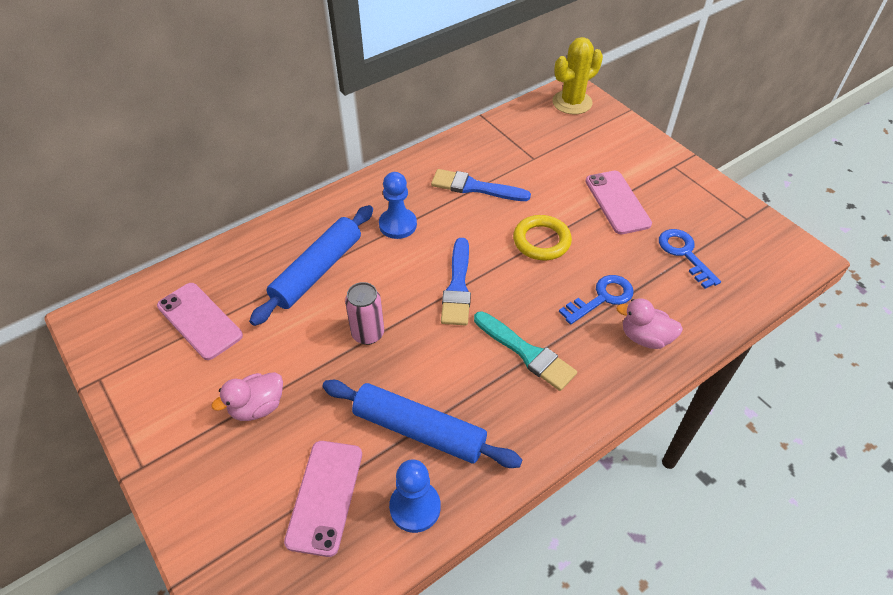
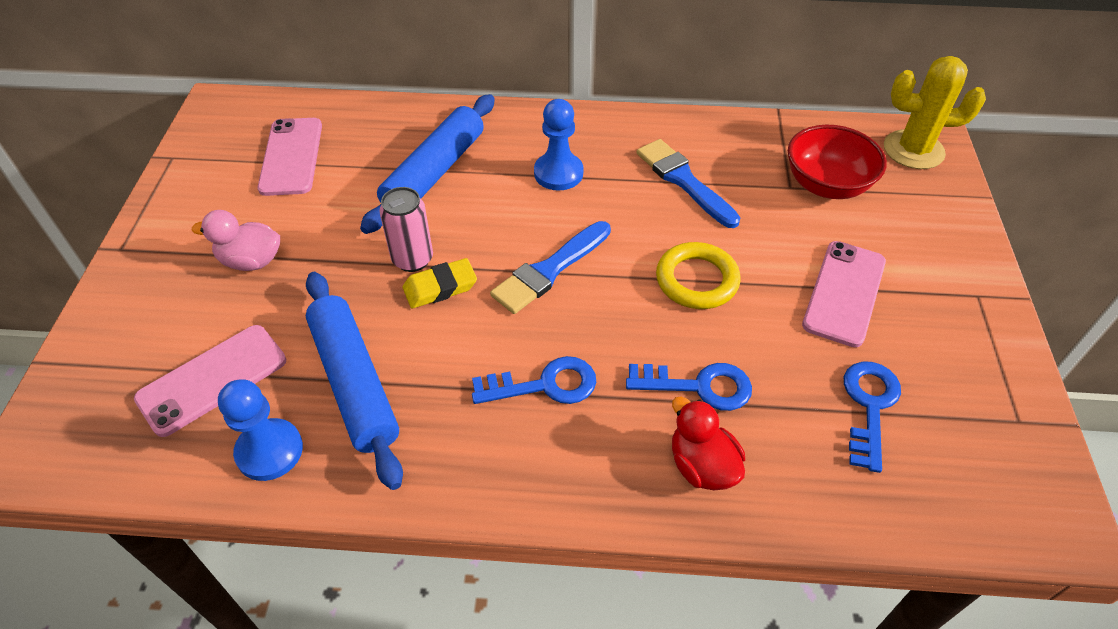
camera: 40 degrees right, 0 degrees up
blue rolling pin [249,205,373,326] -> blue rolling pin turned 45 degrees counterclockwise [360,94,495,234]
turquoise brush [474,311,577,391] -> blue key [472,356,596,404]
pink duck [616,298,683,349] -> red duck [672,396,745,490]
none -> yellow eraser [403,258,477,308]
none -> red bowl [788,125,887,199]

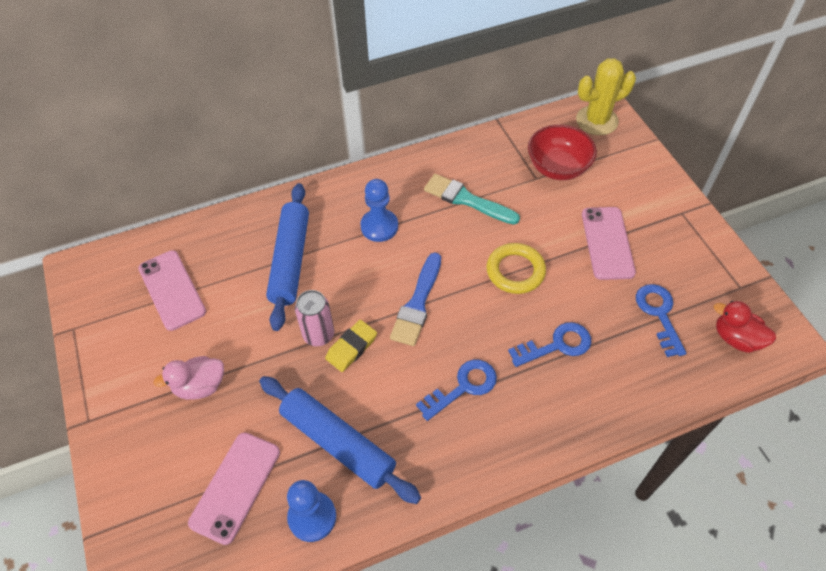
camera: 25 degrees left, 5 degrees up
blue brush [637,139,740,228] -> turquoise brush [424,174,520,225]
red duck [672,396,745,490] -> red duck moved to [714,301,776,353]

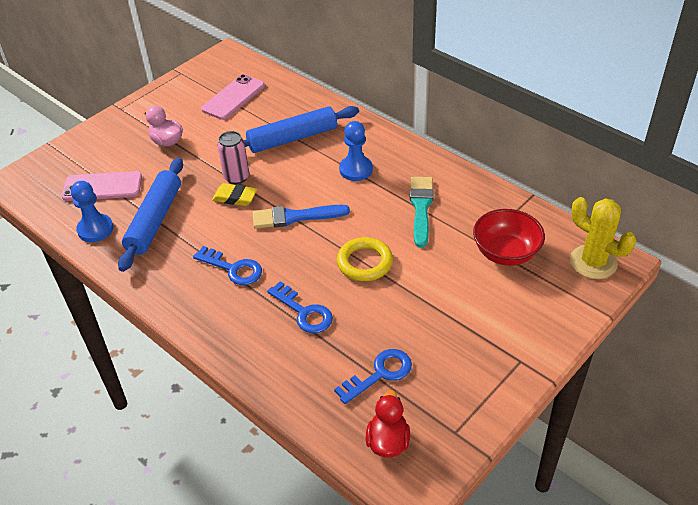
camera: 65 degrees right, 10 degrees down
pink phone [582,207,636,280] -> none

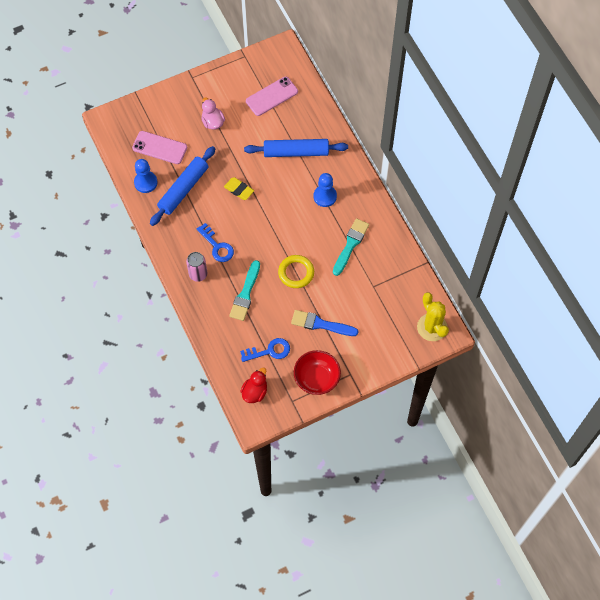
camera: 20 degrees right, 20 degrees up
pink can [217,131,249,184] -> pink can moved to [186,252,207,282]
blue brush [253,205,350,229] -> blue brush moved to [291,310,358,336]
blue key [267,281,333,333] -> turquoise brush [229,260,260,321]
red bowl [473,209,545,266] -> red bowl moved to [294,350,341,395]

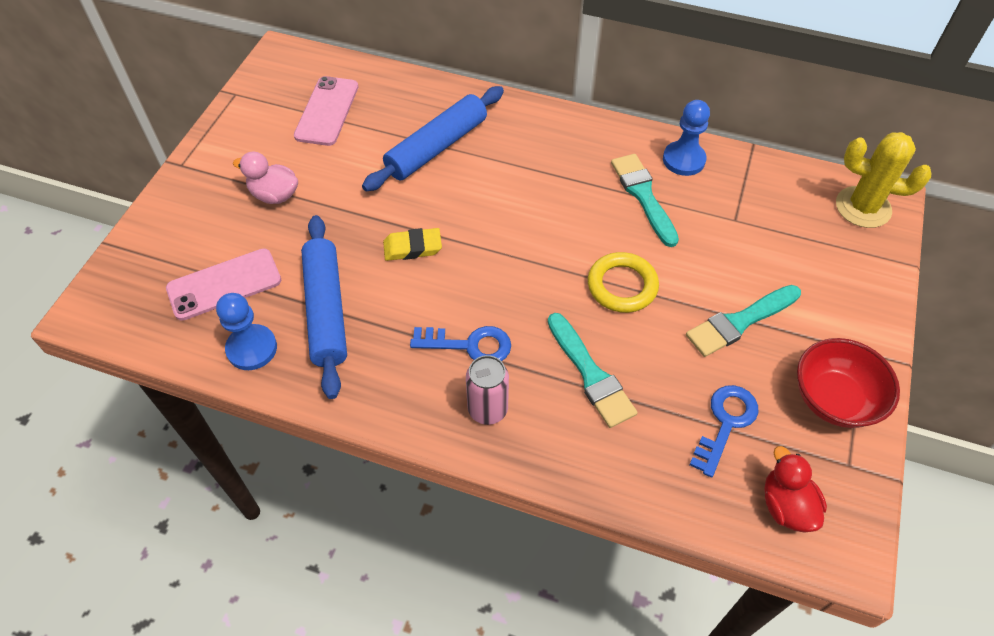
camera: 45 degrees left, 10 degrees down
blue brush [291,310,358,336] -> turquoise brush [686,285,801,357]
blue pawn [314,173,337,207] -> blue pawn moved to [663,100,710,176]

